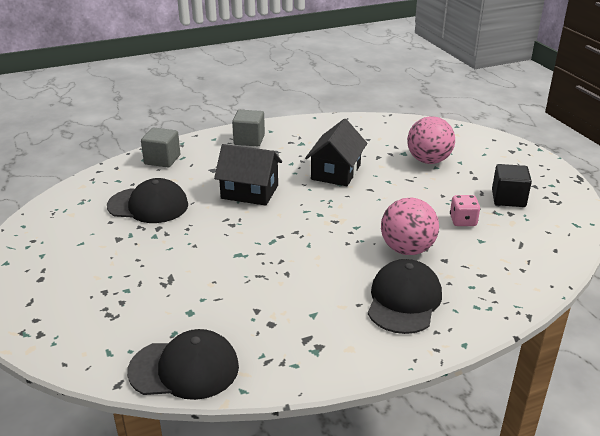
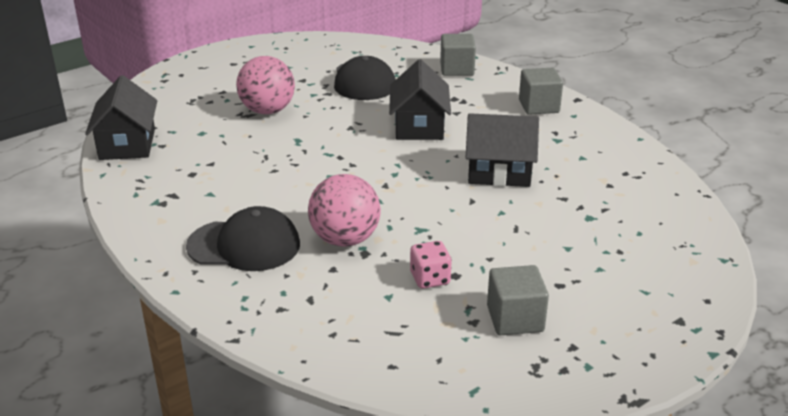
camera: 75 degrees right, 0 degrees up
black cap [127,329,239,400] -> black house [85,75,157,160]
pink ball [407,116,455,164] -> pink ball moved to [236,56,295,114]
black cube [492,164,532,207] -> grey cube [487,265,549,335]

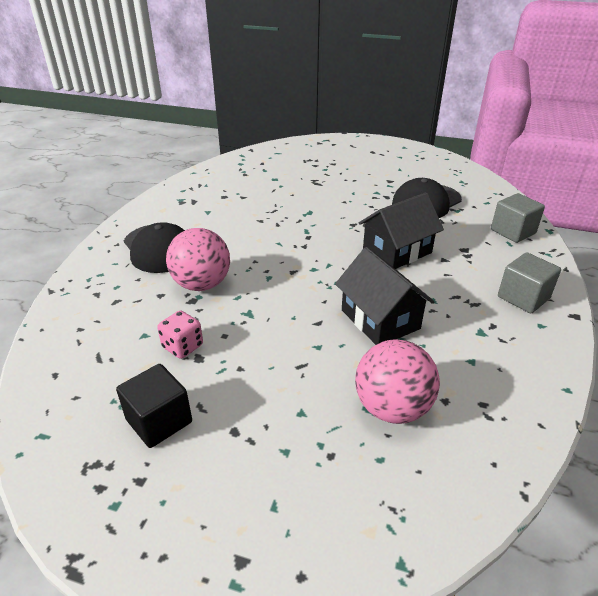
camera: 55 degrees right, 5 degrees up
black house [85,75,157,160] -> none
pink ball [236,56,295,114] -> pink ball moved to [355,340,440,424]
grey cube [487,265,549,335] -> black cube [116,364,192,448]

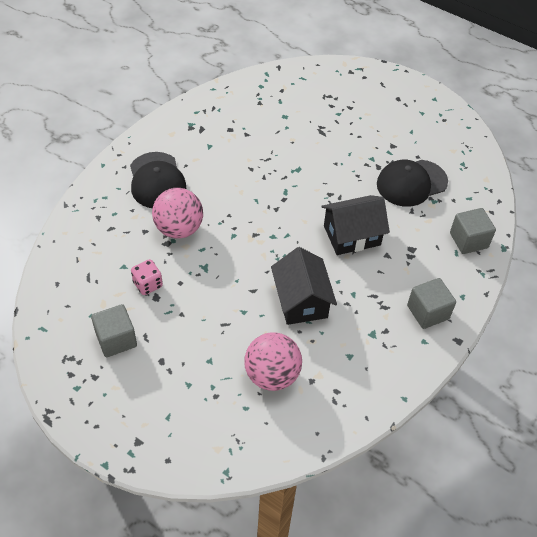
camera: 15 degrees right, 15 degrees up
black cube [116,364,192,448] -> grey cube [91,304,137,357]

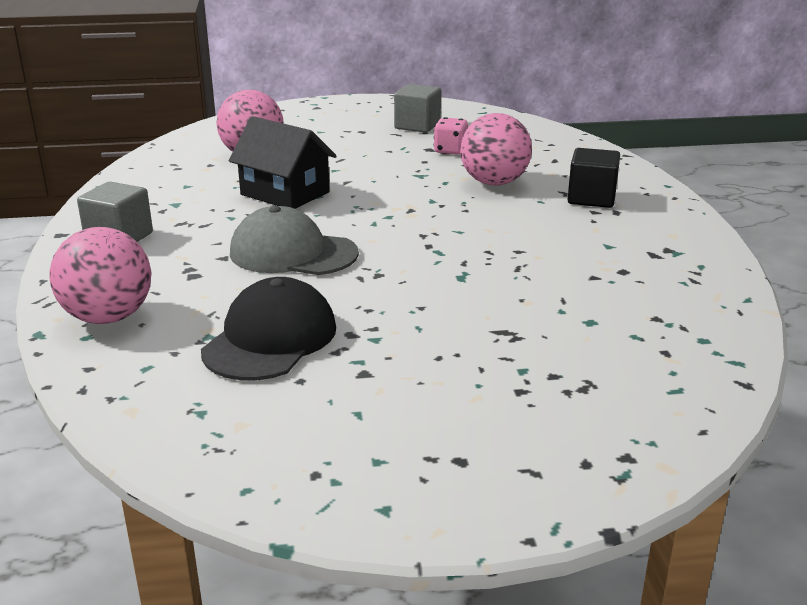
camera: 140 degrees right, 25 degrees down
black cap [130,152,186,208] -> black cube [568,148,620,208]
black house [321,195,390,255] -> grey cap [230,206,359,275]
grey cube [450,208,496,254] -> pink ball [50,227,152,324]

